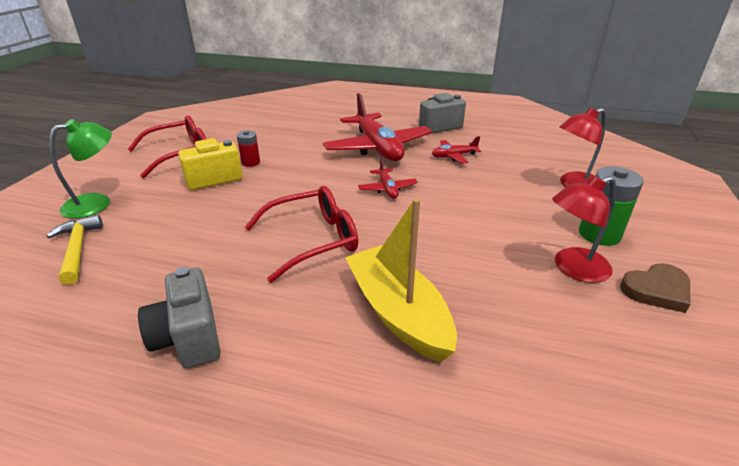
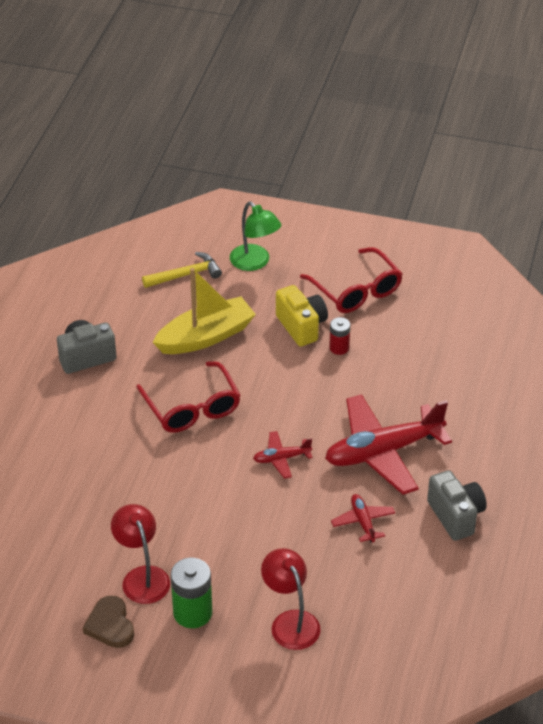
camera: 90 degrees right, 10 degrees up
yellow boat [345,198,457,362] -> yellow boat moved to [152,268,256,354]

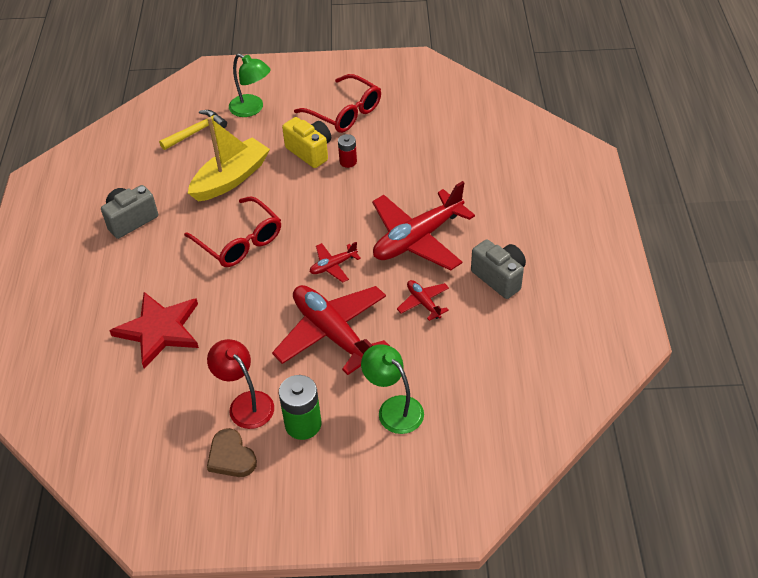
camera: 15 degrees left, 5 degrees up
red lamp [261,548,321,650] -> green lamp [361,344,424,434]
none -> red star [109,292,199,369]
none -> red plane [272,285,390,375]

